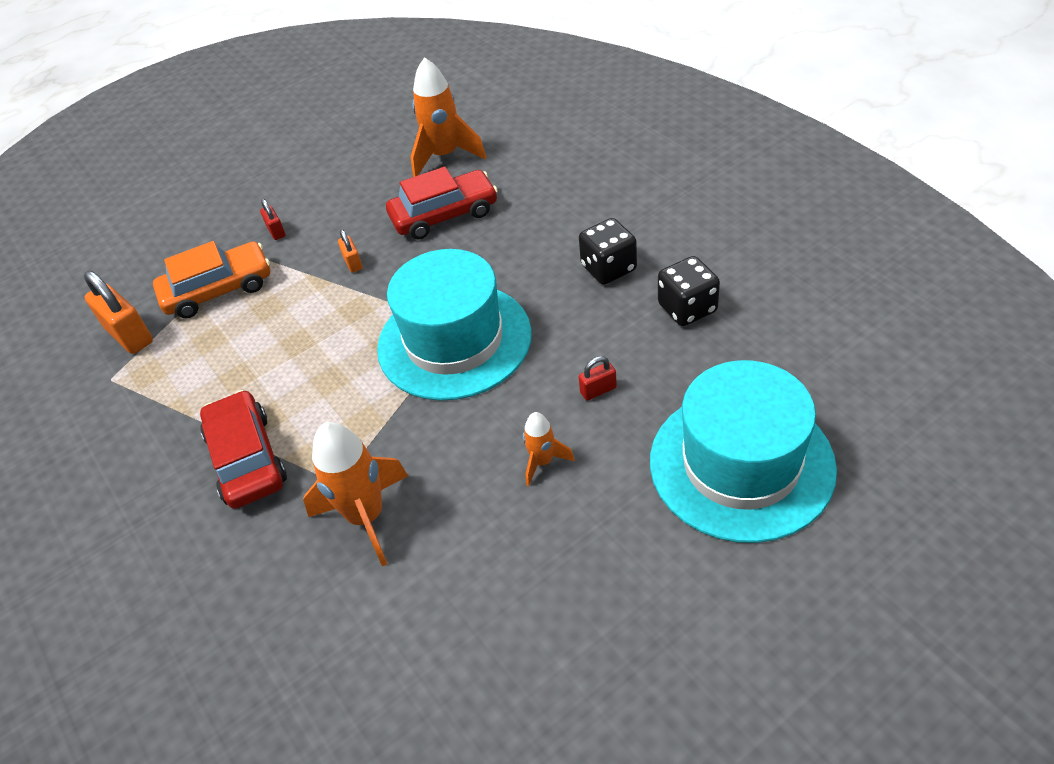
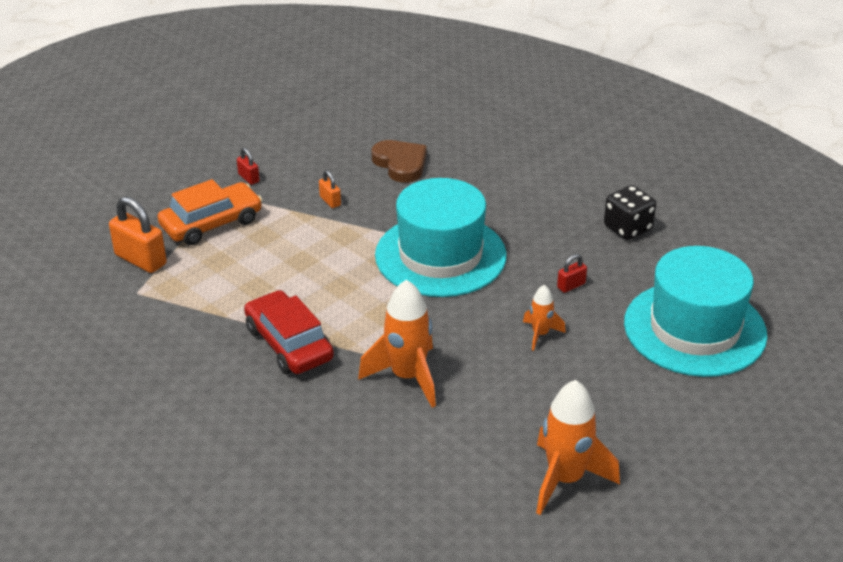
camera: 15 degrees left, 10 degrees down
red car [386,167,498,240] -> brown heart [372,140,427,183]
orange rocket [411,57,487,177] -> orange rocket moved to [536,380,620,515]
black dice [579,218,637,285] -> none

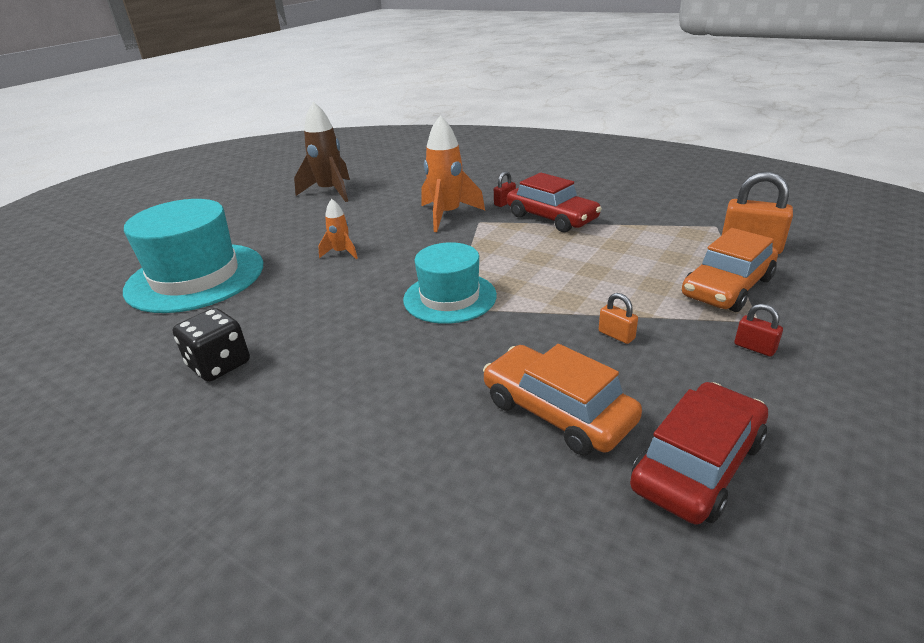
camera: 170 degrees right, 5 degrees down
brown heart [372,140,427,183] -> orange car [483,344,642,455]
turquoise hat [375,178,507,297] -> turquoise hat [403,242,497,324], size x0.63
orange rocket [536,380,620,515] -> brown rocket [294,102,350,202]
red padlock [557,254,587,293] -> red padlock moved to [494,171,516,207]
none -> red car [630,382,768,525]

